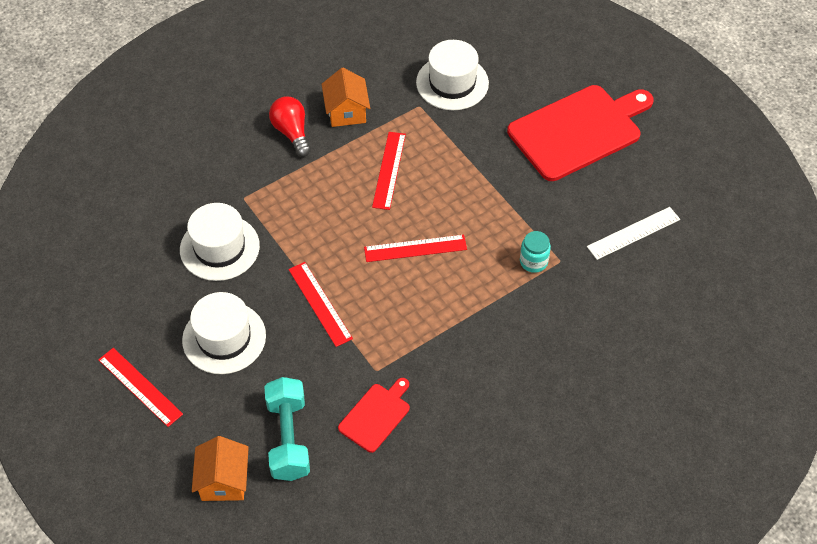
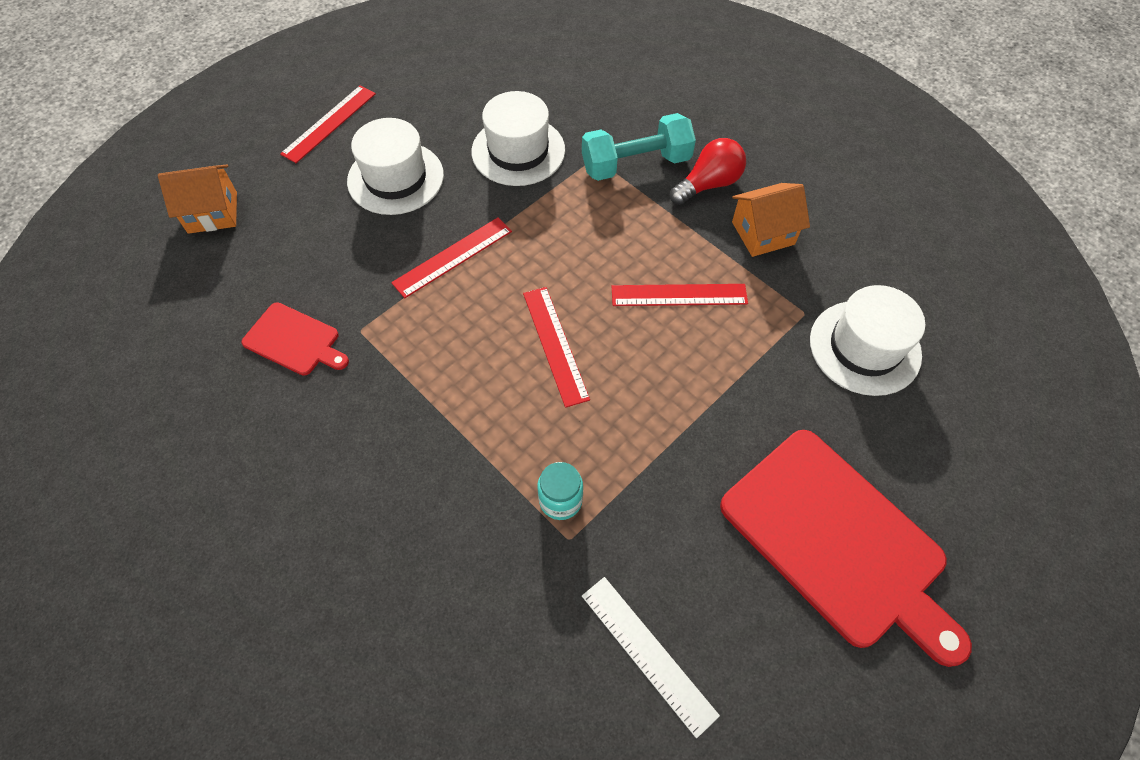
camera: 80 degrees right, 5 degrees up
turquoise dumbbell [264,377,310,481] -> turquoise dumbbell moved to [582,113,696,181]

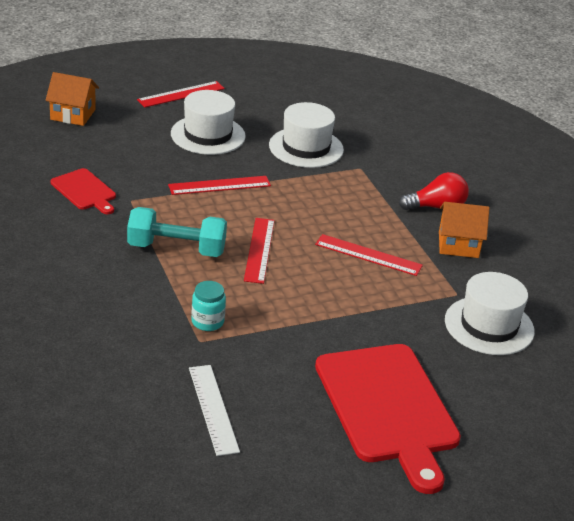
camera: 20 degrees right, 25 degrees down
turquoise dumbbell [582,113,696,181] -> turquoise dumbbell moved to [127,207,227,257]

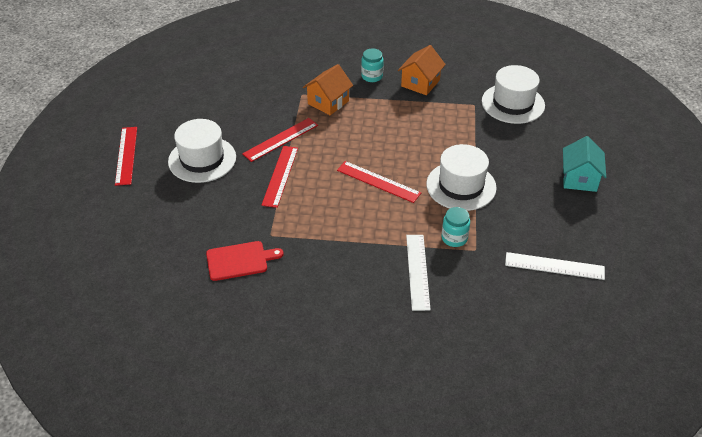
camera: 60 degrees left, 10 degrees up
orange house [45,72,99,126] -> orange house moved to [303,64,353,115]
turquoise dumbbell [127,207,227,257] -> none
white hat [269,102,344,168] -> white hat moved to [426,144,497,211]
red ruler [315,234,423,276] -> red ruler moved to [242,118,318,162]
red cutting board [315,344,461,494] -> turquoise house [563,136,606,192]
red light bulb [399,172,469,210] -> turquoise jar [361,49,384,82]
none -> white ruler [406,235,431,311]

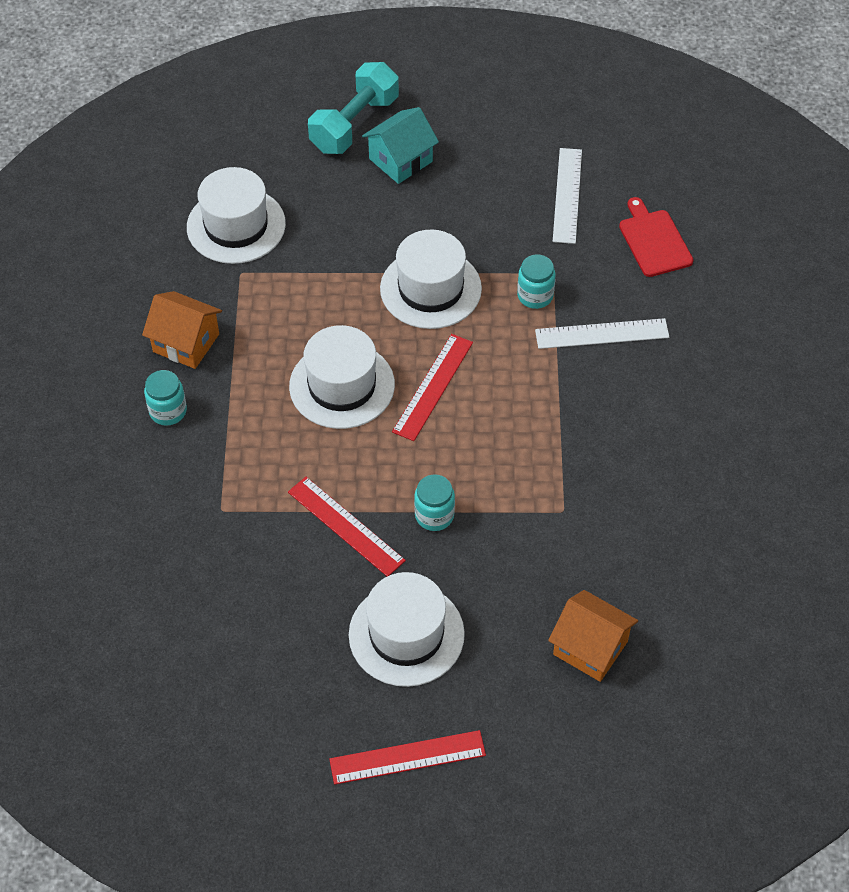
camera: 95 degrees left, 10 degrees up
red cutting board [206,241,284,281] -> red cutting board moved to [619,197,693,277]
red ruler [262,146,298,208] -> turquoise jar [414,474,455,531]
orange house [303,64,353,115] -> orange house moved to [548,590,638,682]
turquoise house [563,136,606,192] -> turquoise house turned 45 degrees counterclockwise [362,107,439,184]
none -> white hat [289,325,395,429]
none -> turquoise dumbbell [308,62,399,154]

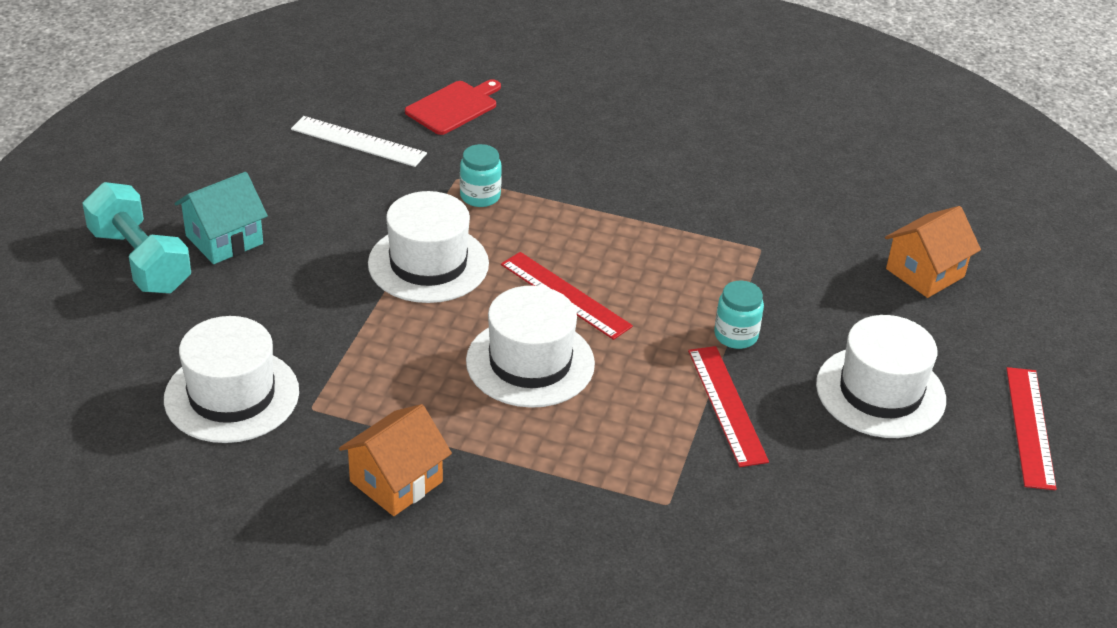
camera: 75 degrees left, 15 degrees down
turquoise jar [144,370,187,426] -> none
red ruler [288,477,406,576] -> red ruler turned 75 degrees counterclockwise [688,346,769,467]
turquoise house [362,107,439,184] -> turquoise house turned 75 degrees clockwise [174,172,268,264]
white ruler [535,318,669,349] -> none
red cutting board [619,197,693,277] -> red cutting board turned 135 degrees clockwise [405,79,501,135]

